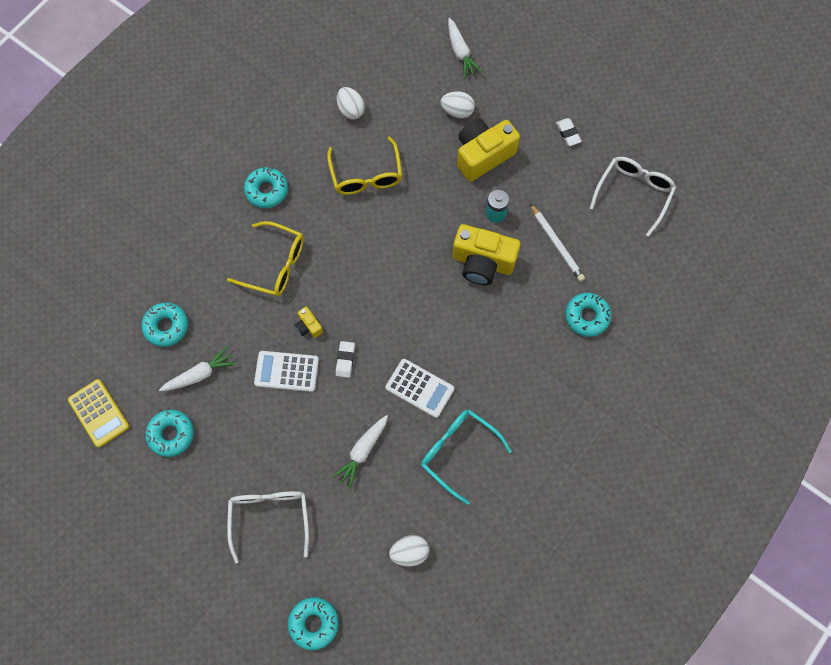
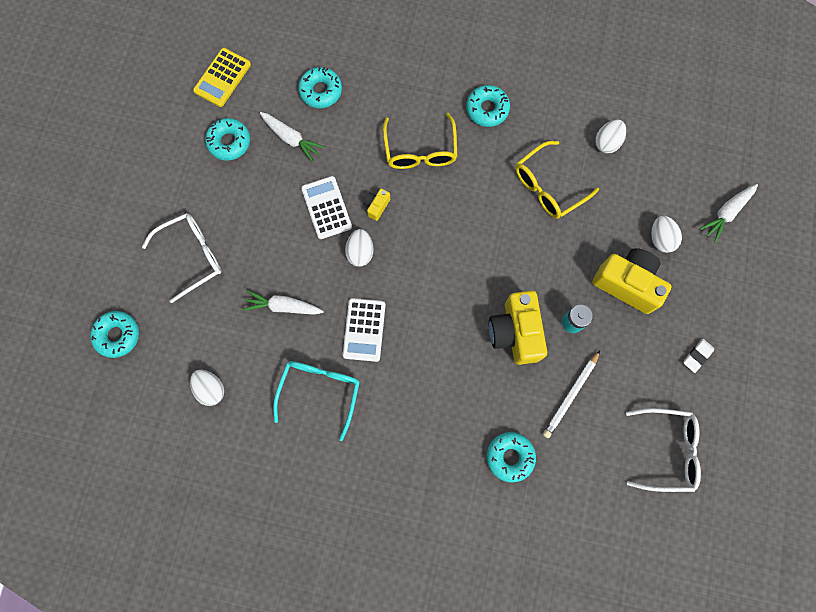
camera: 65 degrees right, 5 degrees up
white eraser [336,341,355,378] -> white egg [345,229,373,267]

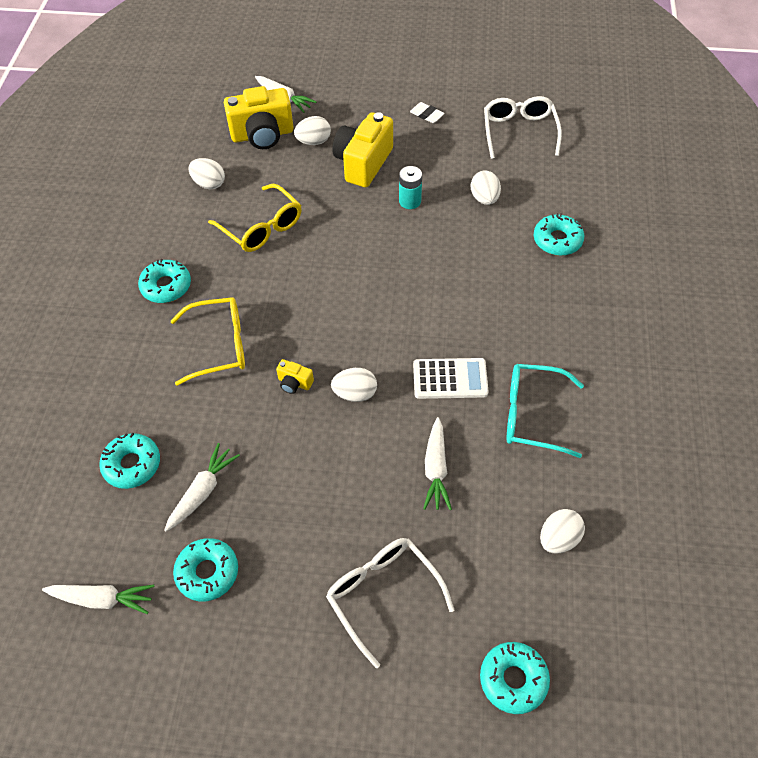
camera: 95 degrees left, 20 degrees down
yellow calculator [193,48,251,107] -> white carrot [42,585,154,614]
white calculator [301,176,352,239] -> none
yellow camera [489,291,547,365] -> yellow camera moved to [224,86,294,149]
white pencil [543,351,600,438] -> white egg [471,170,501,205]

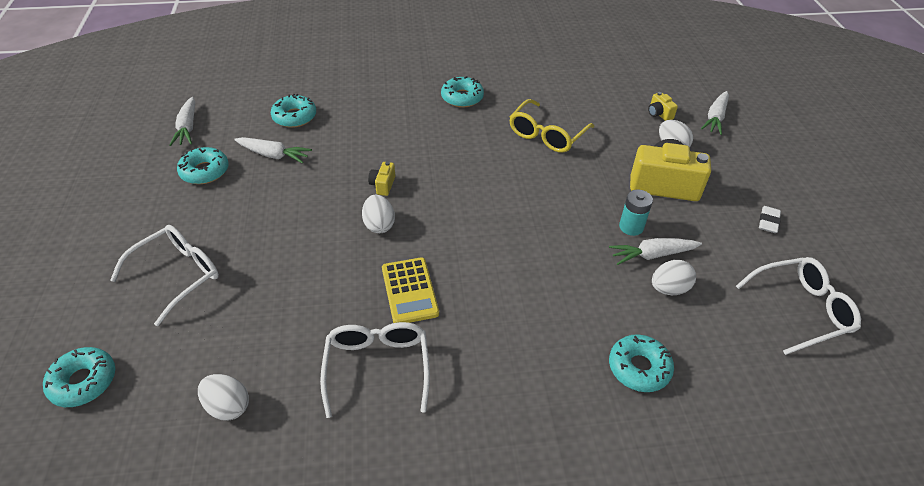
camera: 75 degrees right, 10 degrees down
yellow glasses [171,297,245,386] -> none
white egg [188,158,225,189] -> none
yellow camera [224,86,294,149] -> yellow camera [648,92,678,121], size x0.45
white calculator [413,358,489,399] -> yellow calculator [382,257,439,323]
white carrot [423,417,452,510] -> white carrot moved to [609,238,702,265]
turquoise glasses [507,364,584,458] -> white glasses [320,322,430,418]

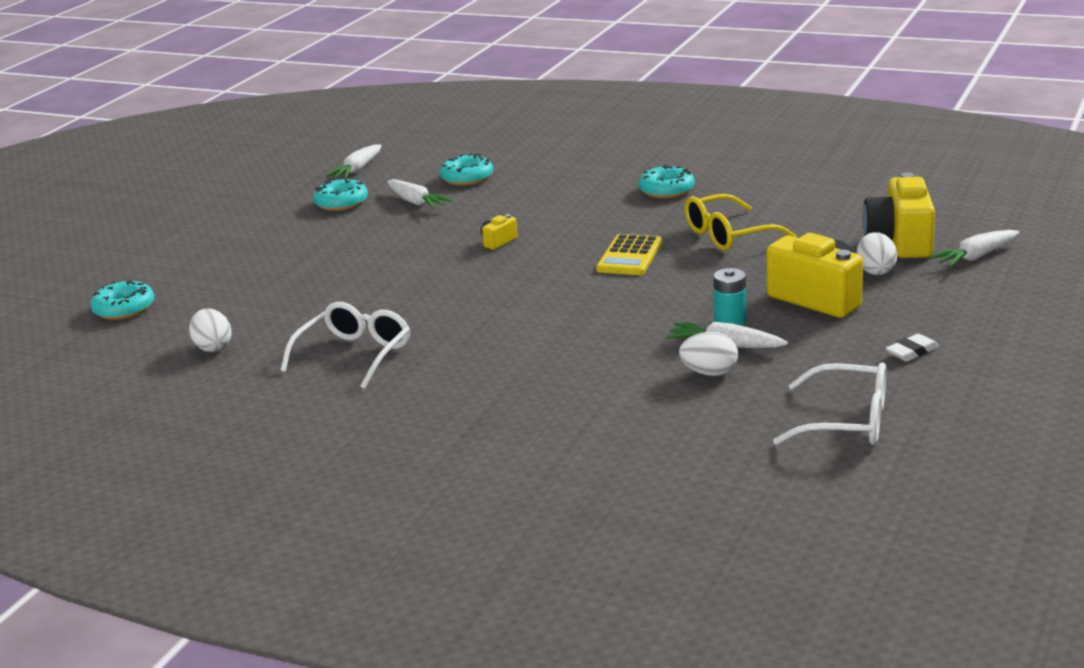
camera: 35 degrees right, 20 degrees down
white glasses [110,225,219,326] -> none
white egg [362,195,395,233] -> none
yellow calculator [382,257,439,323] -> yellow calculator moved to [596,234,662,275]
turquoise donut [609,334,674,392] -> none
yellow camera [648,92,678,121] -> yellow camera [863,173,935,258], size x2.24

